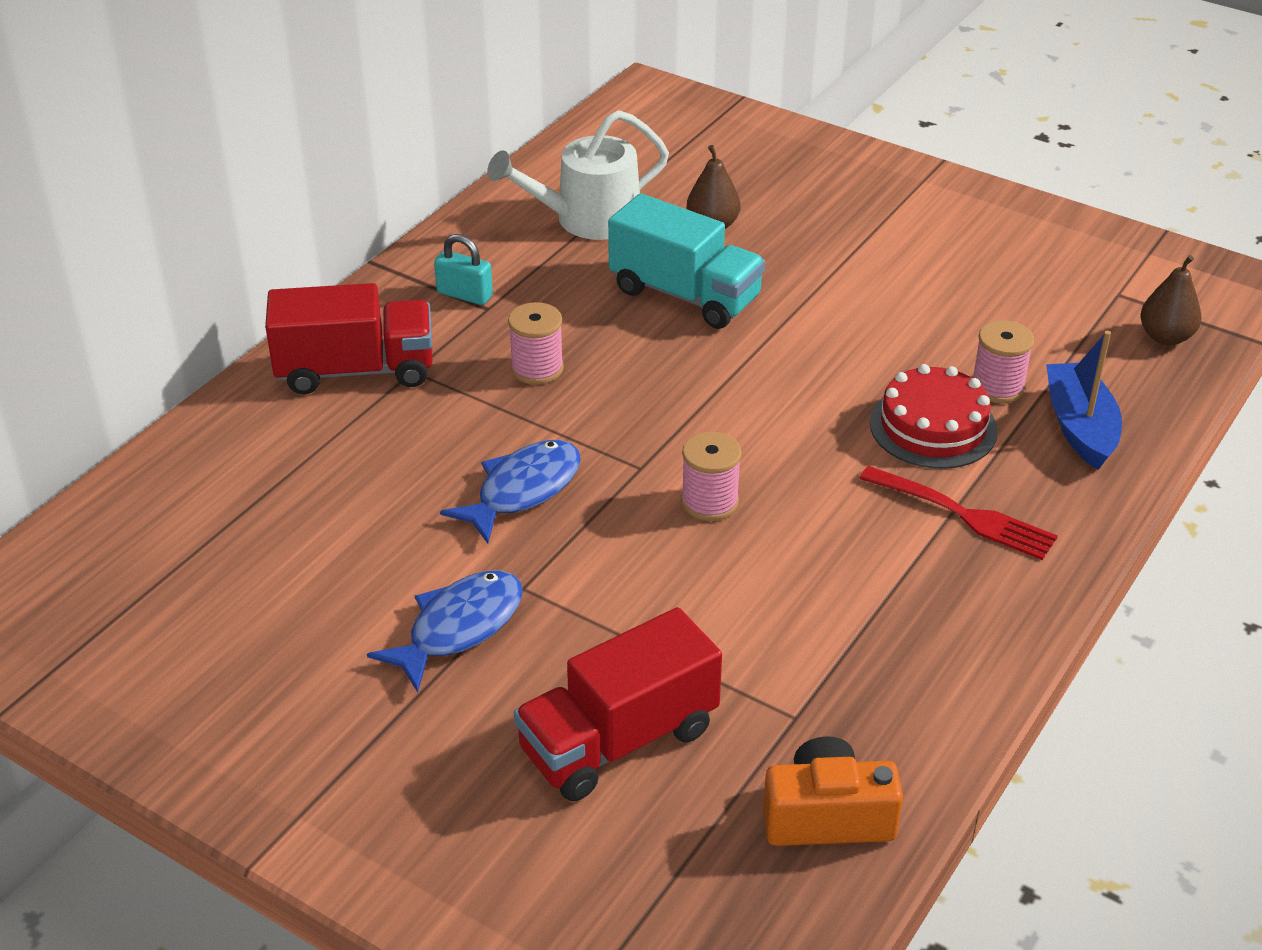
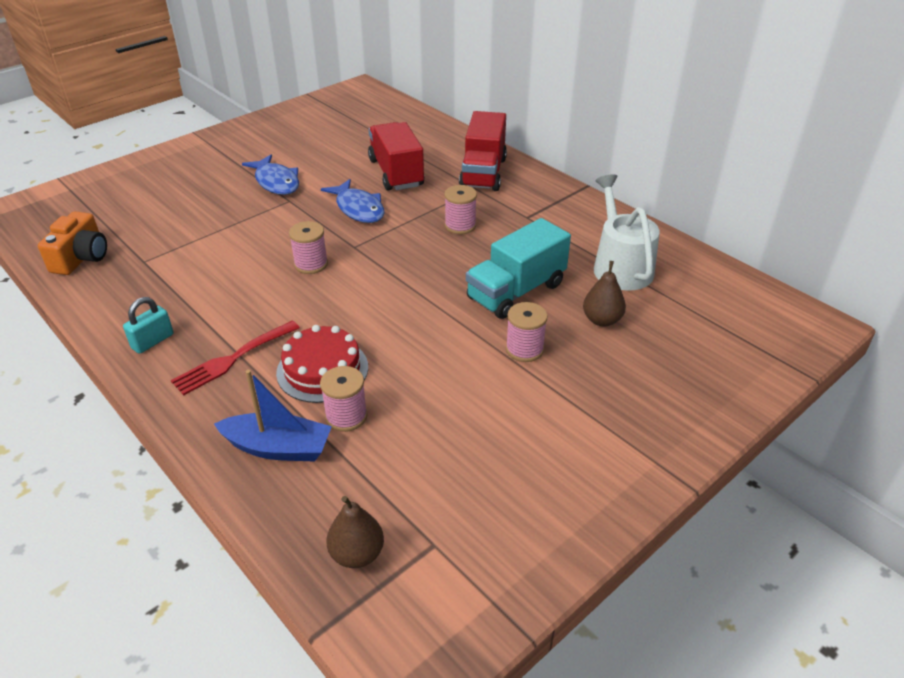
camera: 105 degrees right, 0 degrees up
turquoise padlock [434,234,493,305] -> turquoise padlock moved to [123,297,173,354]
red truck [514,607,722,801] -> red truck moved to [368,122,424,190]
none -> pink spool [506,302,548,362]

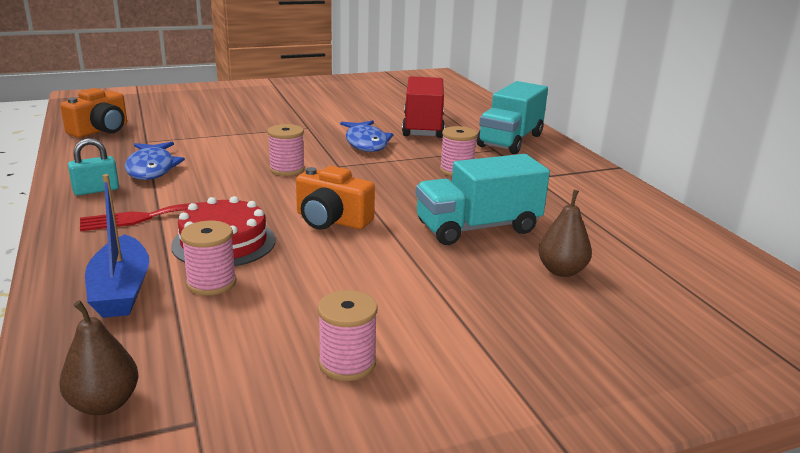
camera: 20 degrees right, 15 degrees down
blue boat [214,370,332,462] -> blue boat turned 45 degrees clockwise [85,174,150,318]
blue fish [242,155,299,195] -> blue fish moved to [125,142,185,180]
red truck [459,111,507,191] -> turquoise truck [477,81,548,154]
pink spool [506,302,548,362] -> pink spool moved to [318,290,378,381]
white watering can [594,174,660,291] -> none
none -> orange camera [296,166,375,230]

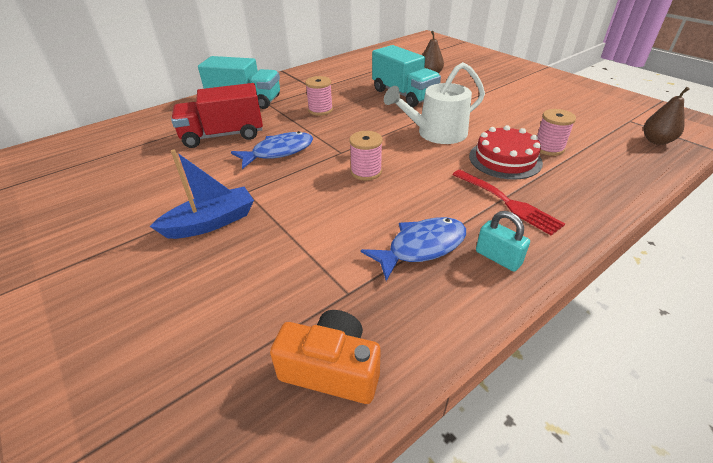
camera: 105 degrees left, 15 degrees up
blue boat [85,174,150,318] -> blue boat moved to [150,149,254,239]
orange camera [296,166,375,230] -> white watering can [384,62,485,144]
pink spool [318,290,378,381] -> none

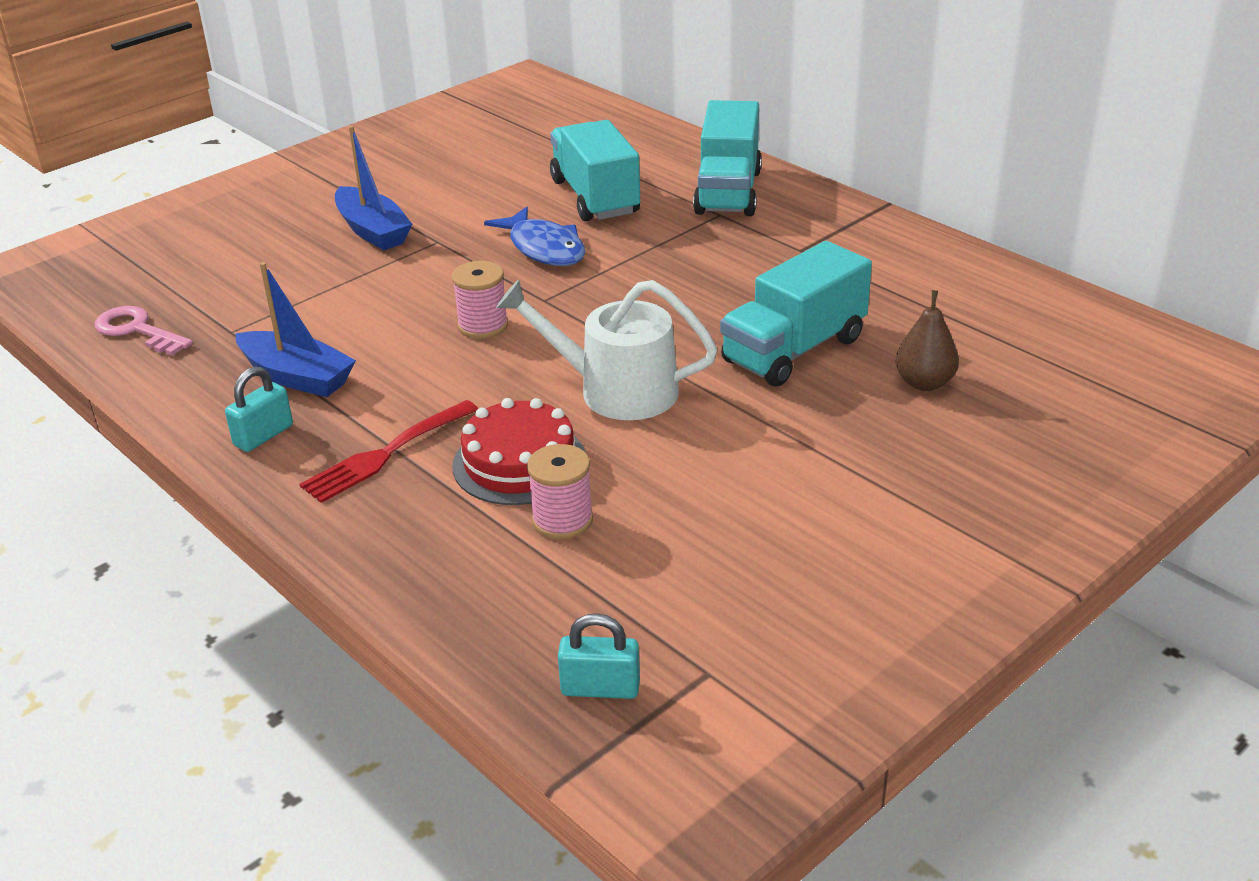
camera: 85 degrees right, 5 degrees down
red truck [171,83,263,148] -> turquoise truck [550,120,640,221]
orange camera [270,310,381,404] -> pink key [95,306,193,356]
pink spool [305,76,333,116] -> none
blue fish [361,217,466,281] -> blue boat [235,262,356,397]
white watering can [384,62,485,144] -> white watering can turned 45 degrees counterclockwise [496,280,717,420]
brown pear [644,87,690,145] -> turquoise padlock [558,613,640,699]

